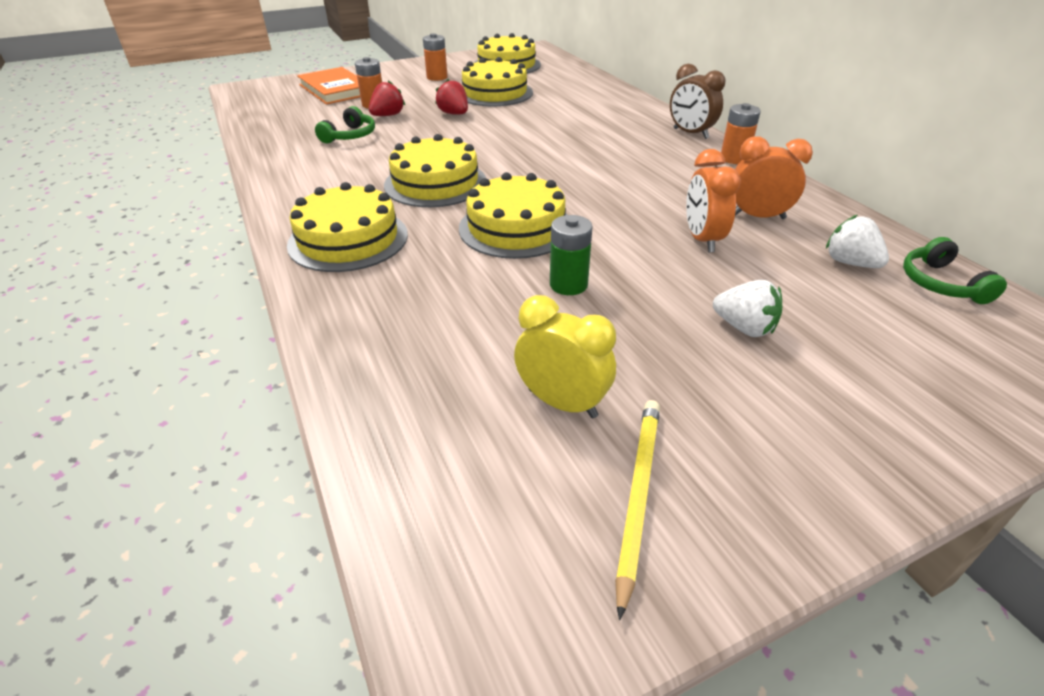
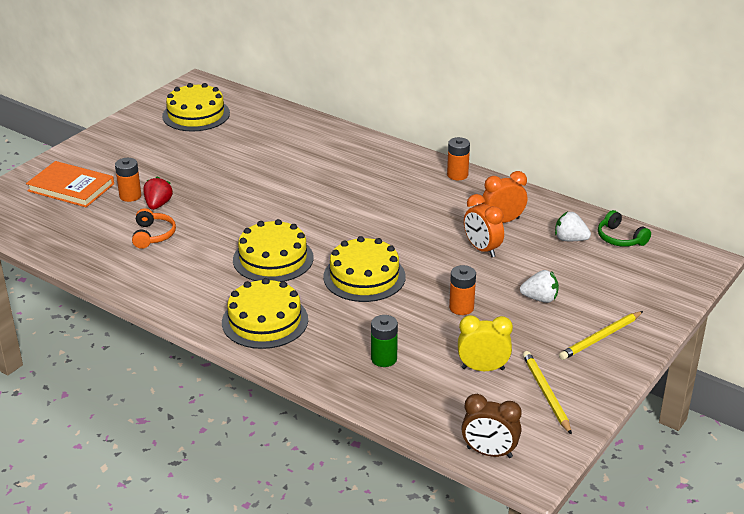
camera: 30 degrees left, 5 degrees down
green headphones [315,106,375,143] -> orange headphones [132,208,176,249]
orange battery [423,33,448,81] -> orange battery moved to [449,265,476,315]
red strawberry [435,79,468,115] -> none
yellow cake [462,57,533,106] -> none
green battery [550,215,593,295] -> green battery moved to [371,315,398,367]
brown clock [670,64,725,139] -> brown clock moved to [461,394,522,458]
none -> yellow pencil [559,311,643,360]

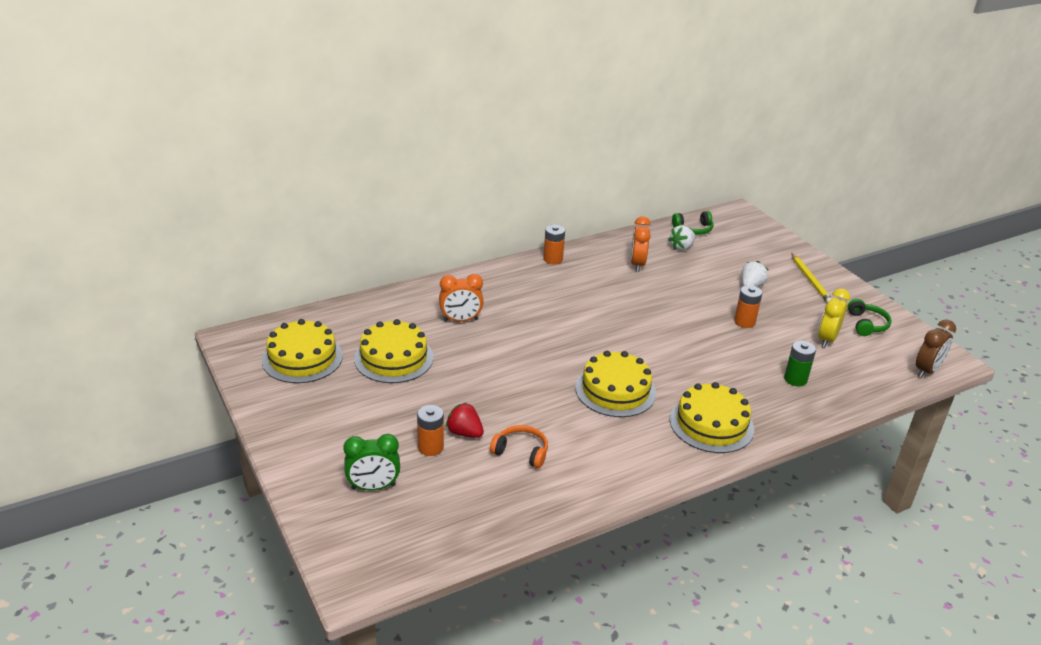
camera: 65 degrees left, 0 degrees up
orange book [26,161,114,207] -> green clock [343,434,400,490]
yellow cake [323,236,406,302] -> yellow cake moved to [354,319,433,383]
orange clock [464,194,504,257] -> orange clock moved to [439,274,484,322]
yellow pencil [523,351,572,435] -> green headphones [848,299,892,336]

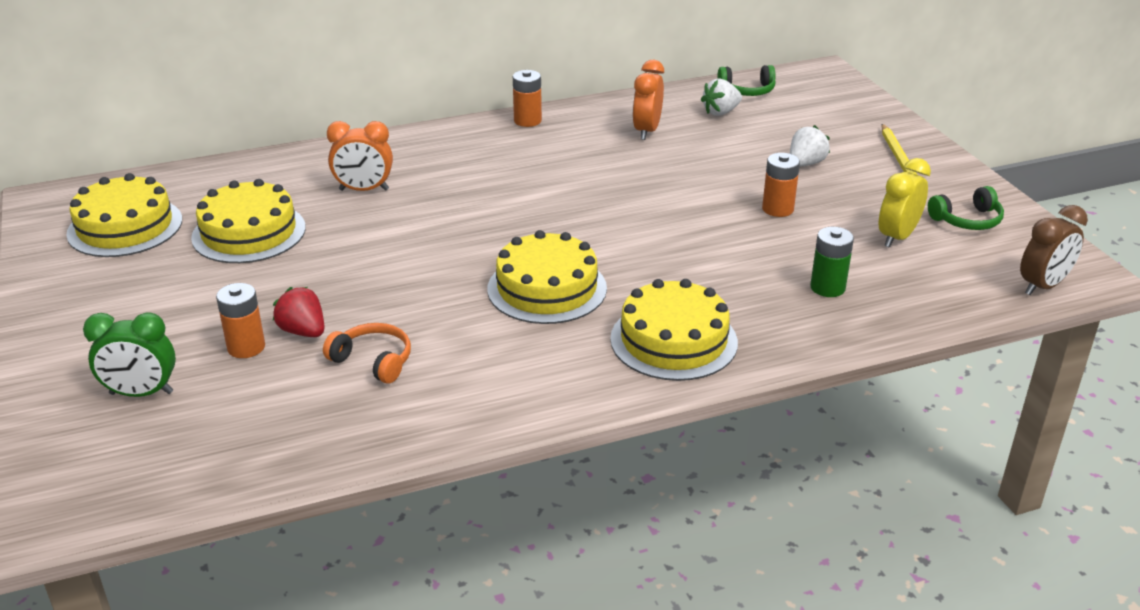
camera: 10 degrees right, 0 degrees up
green headphones [848,299,892,336] -> green headphones turned 60 degrees clockwise [928,186,1004,230]

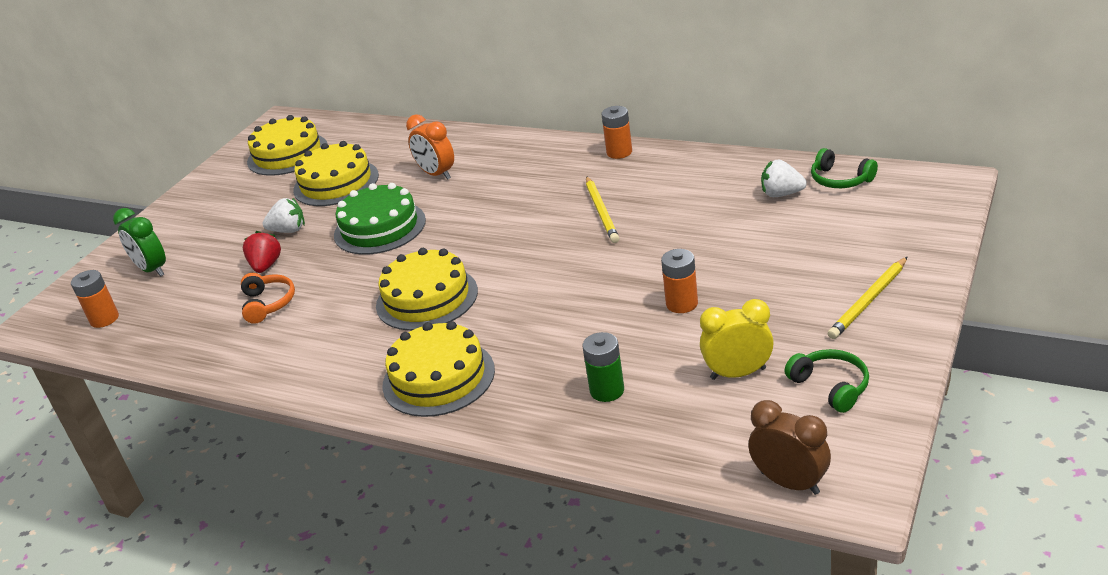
camera: 50 degrees right, 0 degrees up
orange battery [216,283,265,358] -> orange battery moved to [71,270,119,328]
orange clock [632,60,664,140] -> none
white strawberry [790,125,830,167] -> white strawberry moved to [263,198,305,233]
green headphones [928,186,1004,230] -> green headphones turned 150 degrees counterclockwise [785,349,869,413]
brown clock [1020,205,1088,295] -> brown clock turned 150 degrees counterclockwise [748,400,831,495]
none -> green cake [334,183,426,255]
none -> yellow pencil [586,176,619,243]

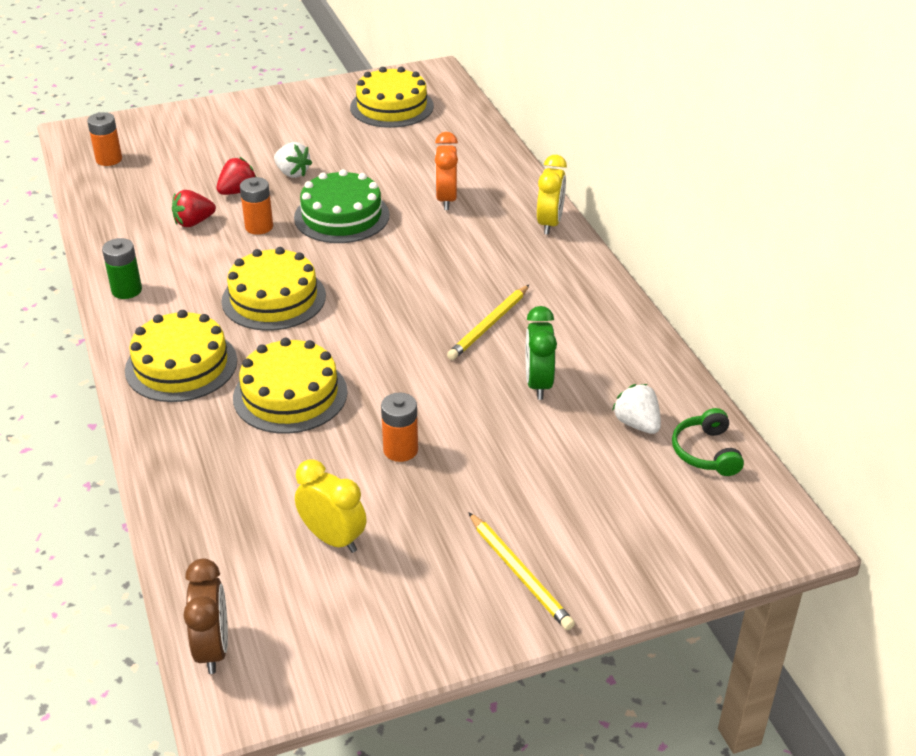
camera: 40 degrees right, 5 degrees up
green clock [113,208,166,277] -> green clock moved to [526,306,557,400]
orange headphones [241,273,295,324] -> red strawberry [172,190,216,227]
yellow cake [293,141,379,206] -> yellow cake moved to [233,338,348,434]
green battery [583,332,624,402] -> green battery moved to [102,238,142,299]
orange battery [601,106,632,159] -> orange battery moved to [240,177,273,235]
green headphones [785,349,869,413] -> none
yellow pencil [828,257,907,339] -> yellow pencil turned 120 degrees counterclockwise [468,512,575,630]
none -> yellow clock [537,155,567,235]

